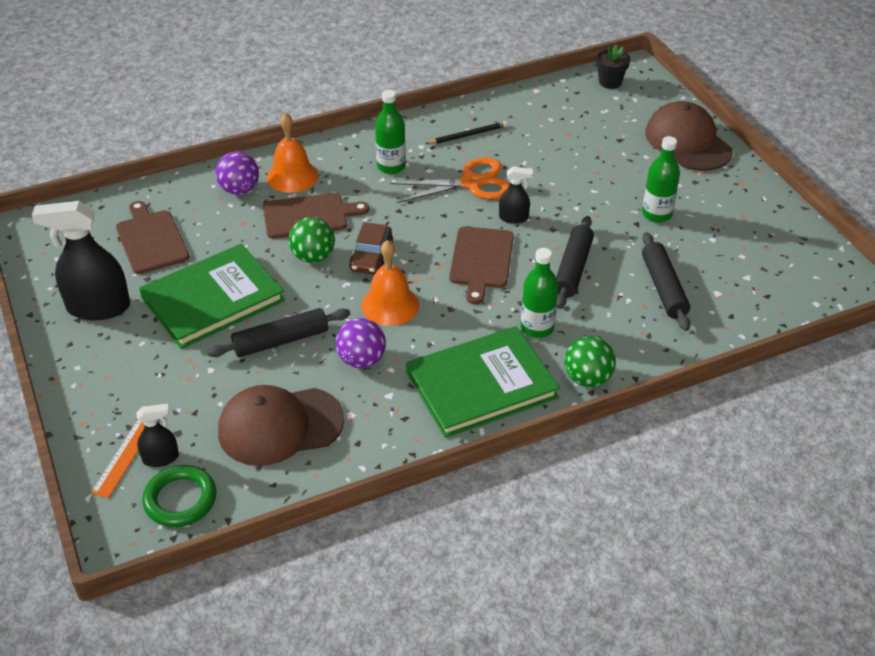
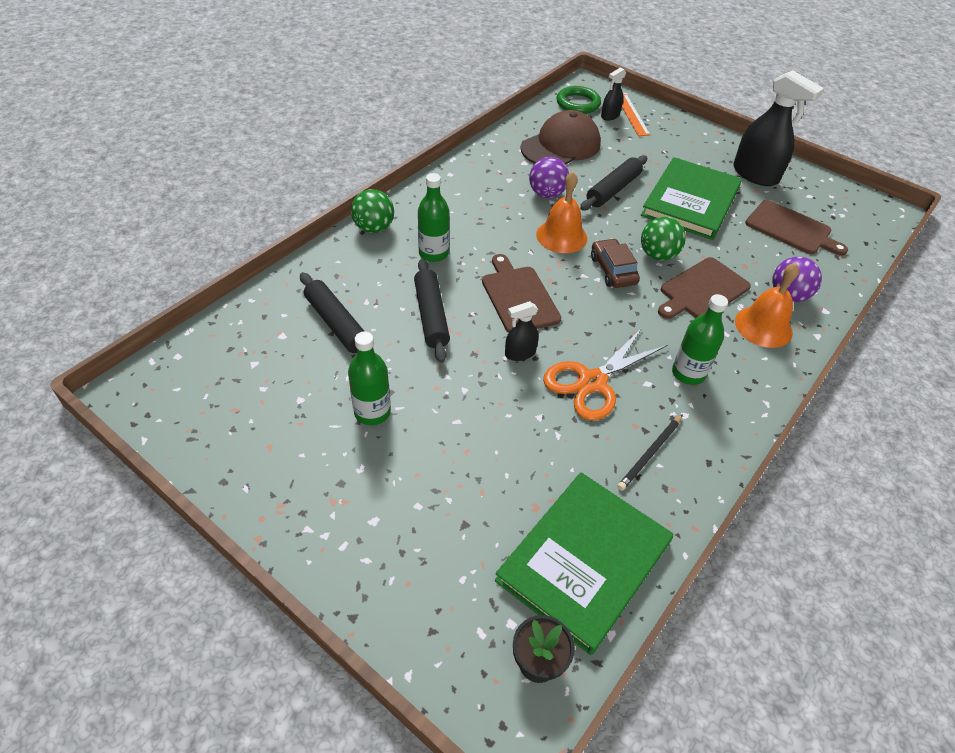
camera: 150 degrees right, 5 degrees up
black spray bottle [32,201,130,320] -> black spray bottle turned 75 degrees clockwise [733,70,824,186]
green book [406,326,560,438] -> green book moved to [495,472,673,655]
brown cap [645,101,733,171] -> none

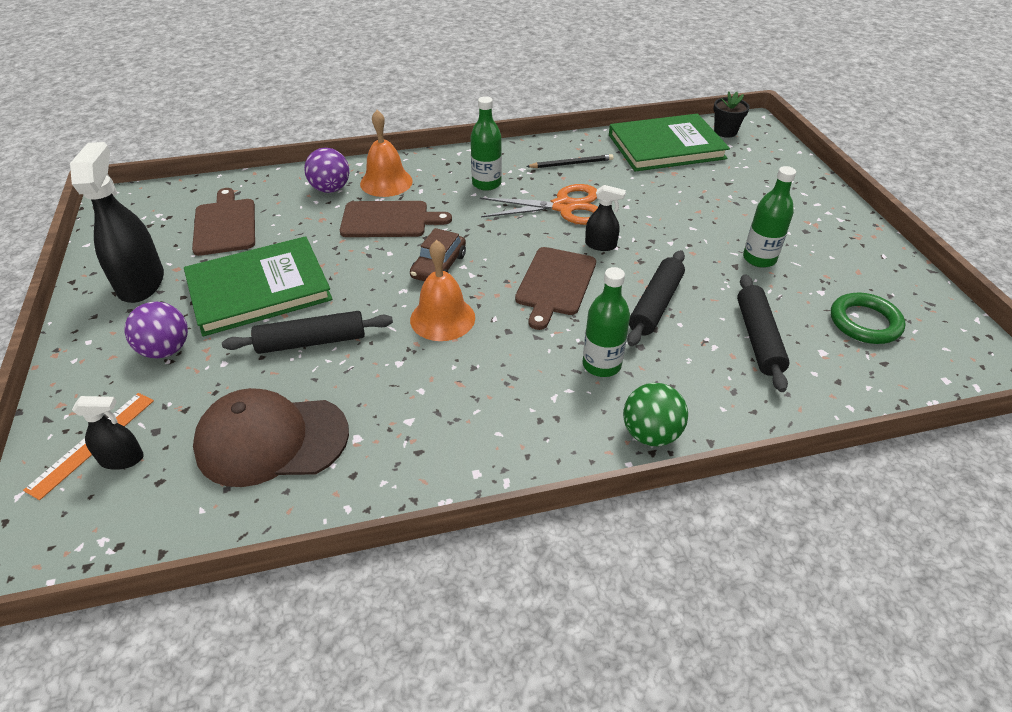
camera: 140 degrees left, 5 degrees down
purple ball [529,157,569,198] -> purple ball moved to [125,302,188,358]
green ring [557,86,601,114] -> green ring moved to [831,293,905,344]
green ball [641,217,686,261] -> none

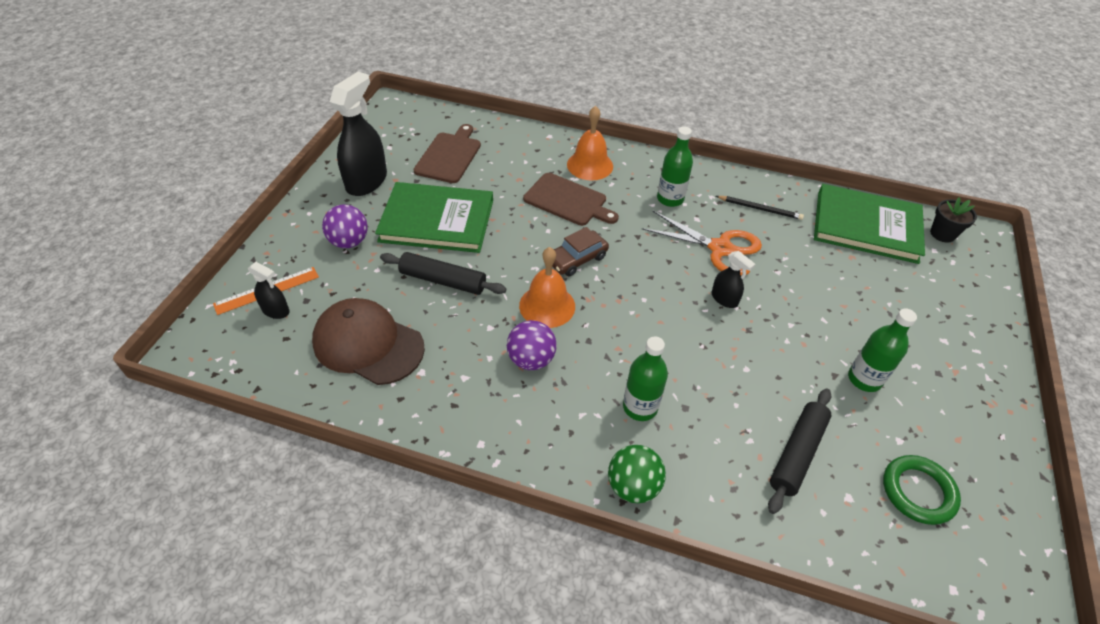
camera: 30 degrees right, 5 degrees up
purple ball [304,148,349,193] -> purple ball moved to [507,320,557,370]
brown cutting board [515,247,596,330] -> none
black rolling pin [627,250,685,346] -> none

